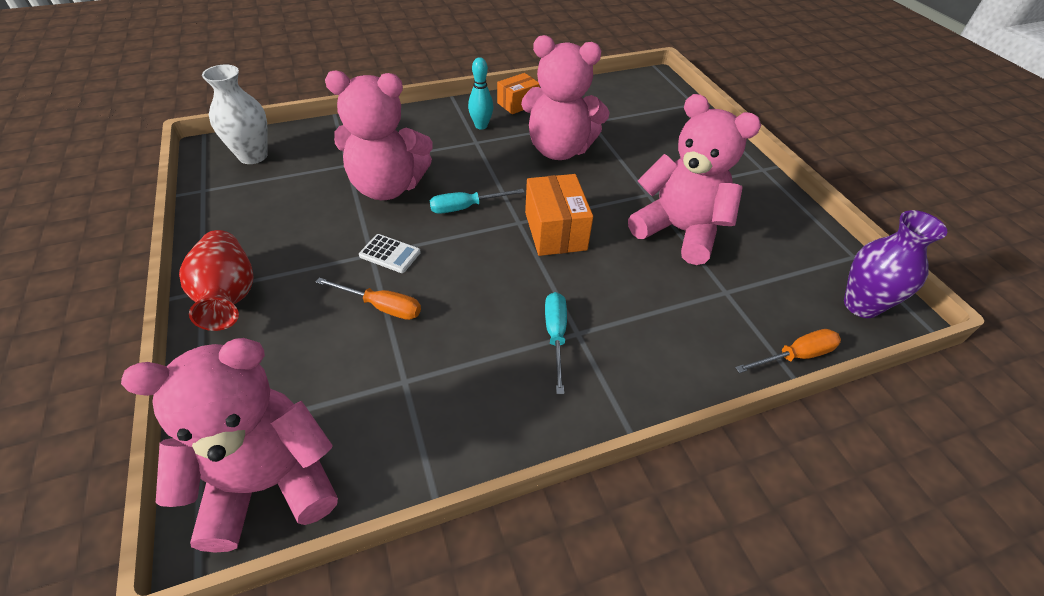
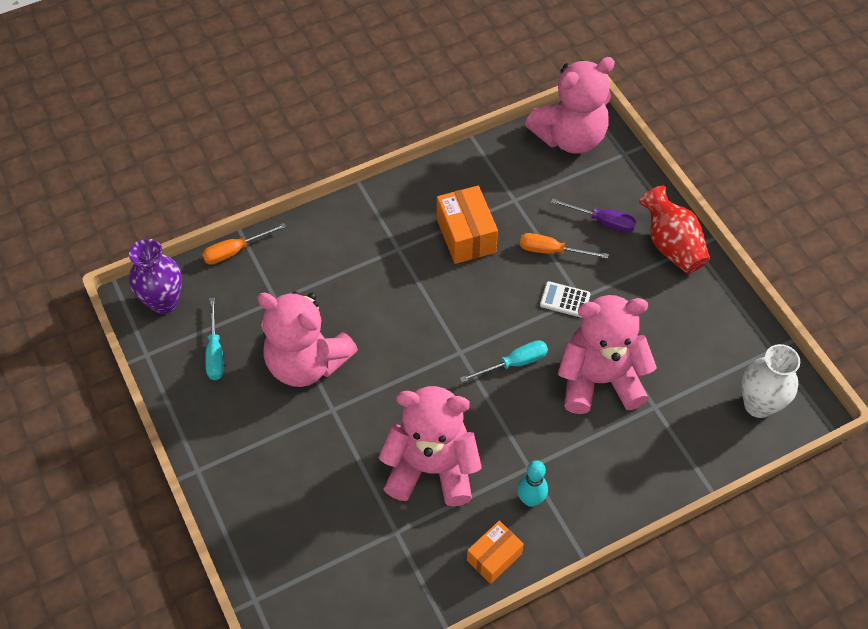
camera: 175 degrees right, 10 degrees up
orange box [525,174,593,256] -> orange box moved to [437,186,498,264]
turquoise screwdriver [545,292,567,394] -> turquoise screwdriver moved to [205,298,224,380]
none -> purple screwdriver [551,198,636,232]

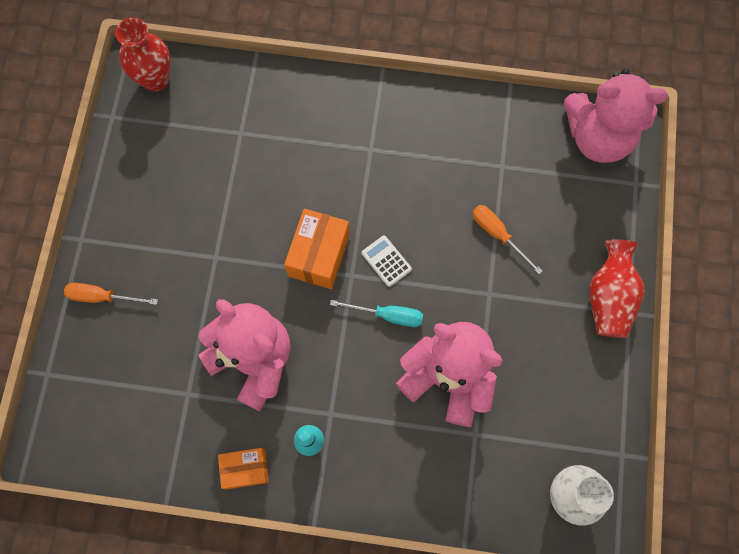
camera: 35 degrees right, 15 degrees up
purple vase [129,239,182,314] -> red vase [115,18,171,92]
orange screwdriver [202,223,286,264] -> orange screwdriver moved to [64,283,158,305]
turquoise screwdriver [205,298,224,380] -> none
pink teddy bear [257,291,358,387] -> none
orange box [437,186,498,264] -> orange box moved to [284,209,350,289]
white calculator [540,281,590,317] -> white calculator moved to [362,236,412,287]
purple screwdriver [551,198,636,232] -> none

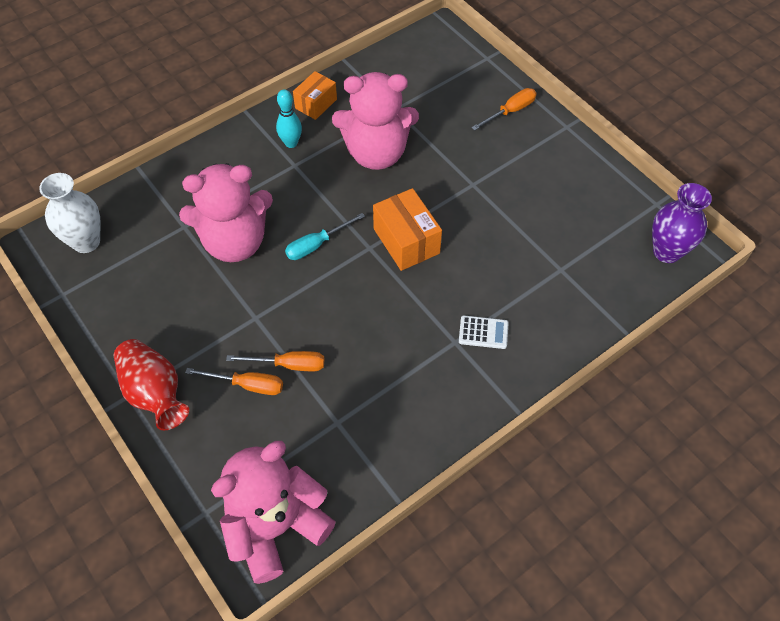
camera: 135 degrees right, 15 degrees down
red vase [115,18,171,92] -> purple vase [652,183,712,263]
white calculator [362,236,412,287] -> white calculator moved to [459,315,509,349]
none -> orange screwdriver [185,368,283,395]

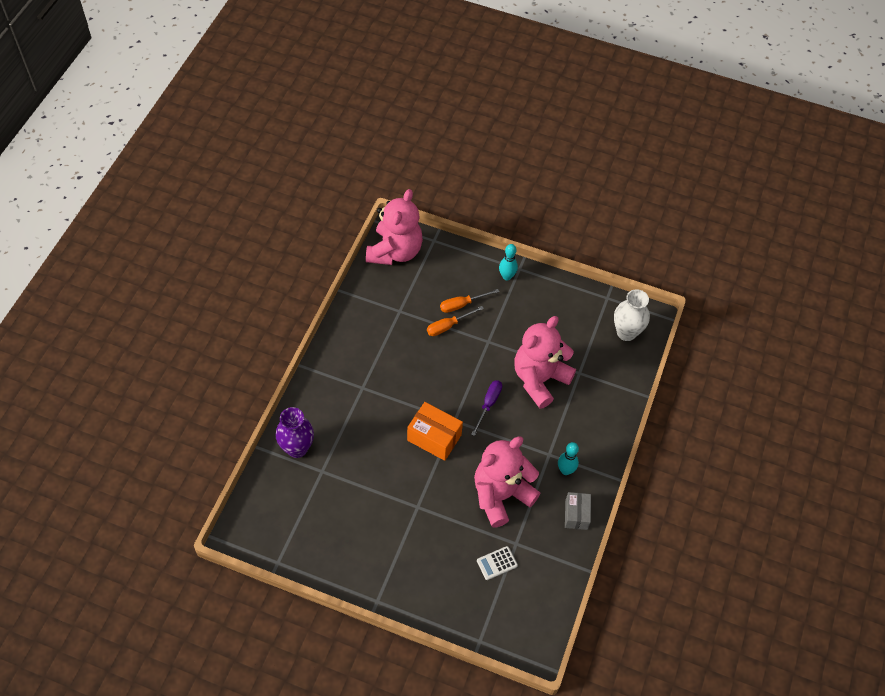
camera: 145 degrees right, 0 degrees up
red vase [113,339,189,430] -> turquoise bowling pin [499,244,518,280]
turquoise screwdriver [285,213,365,260] -> purple screwdriver [471,380,502,436]
orange box [293,71,337,120] -> grey box [565,492,591,530]
white calculator [459,315,509,349] -> white calculator moved to [477,546,518,580]
orange screwdriver [471,88,537,131] -> none
purple vase [652,183,712,263] -> purple vase moved to [275,407,314,458]

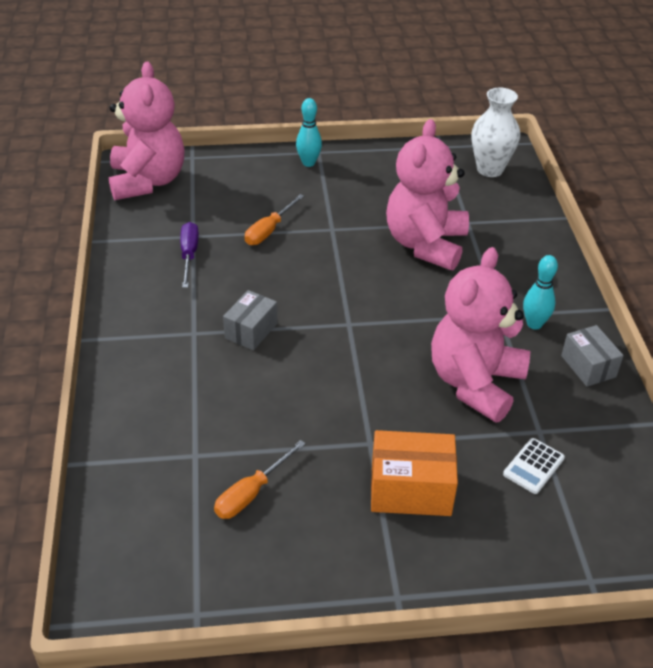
camera: 25 degrees left, 15 degrees down
purple vase [275,407,314,458] -> none
orange box [407,402,463,461] -> orange box moved to [371,430,458,516]
orange screwdriver [440,289,499,313] -> orange screwdriver moved to [214,440,306,519]
purple screwdriver [471,380,502,436] -> purple screwdriver moved to [180,222,199,288]
none -> grey box [223,290,277,350]

